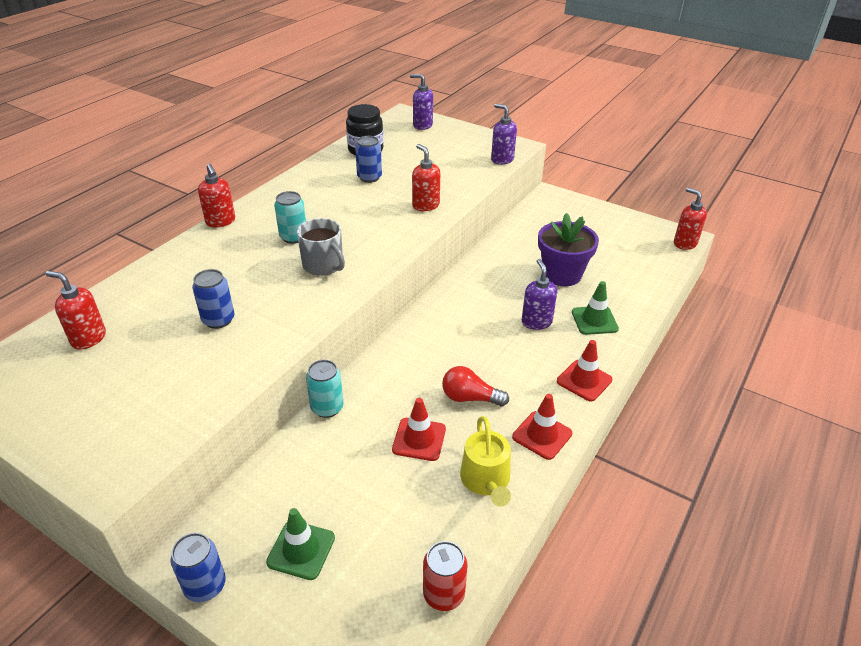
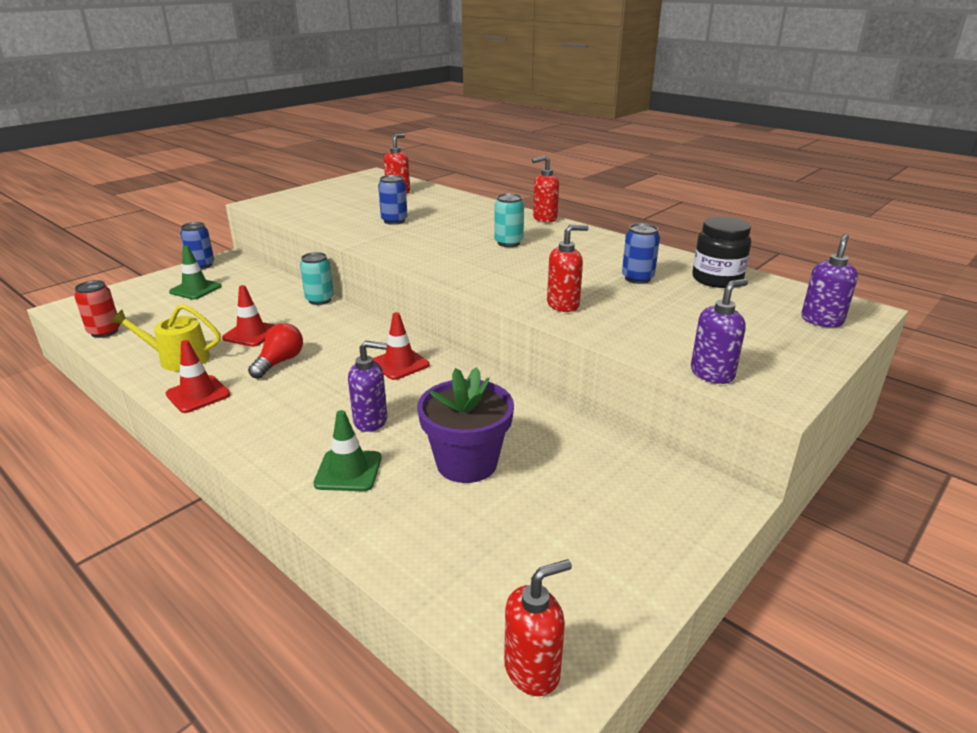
camera: 100 degrees right, 10 degrees down
grey mug [297,218,345,276] -> none
red traffic cone [557,340,613,402] -> red traffic cone moved to [373,312,430,380]

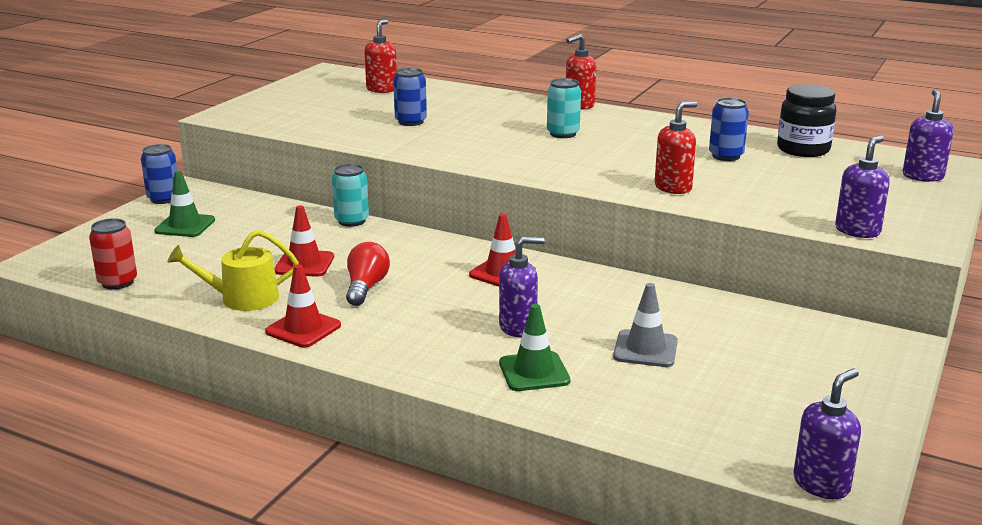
camera: 15 degrees left, 5 degrees down
purple flower pot [417,367,514,483] -> grey traffic cone [613,283,678,367]
red soap dispenser [504,559,572,696] -> purple soap dispenser [793,368,861,499]

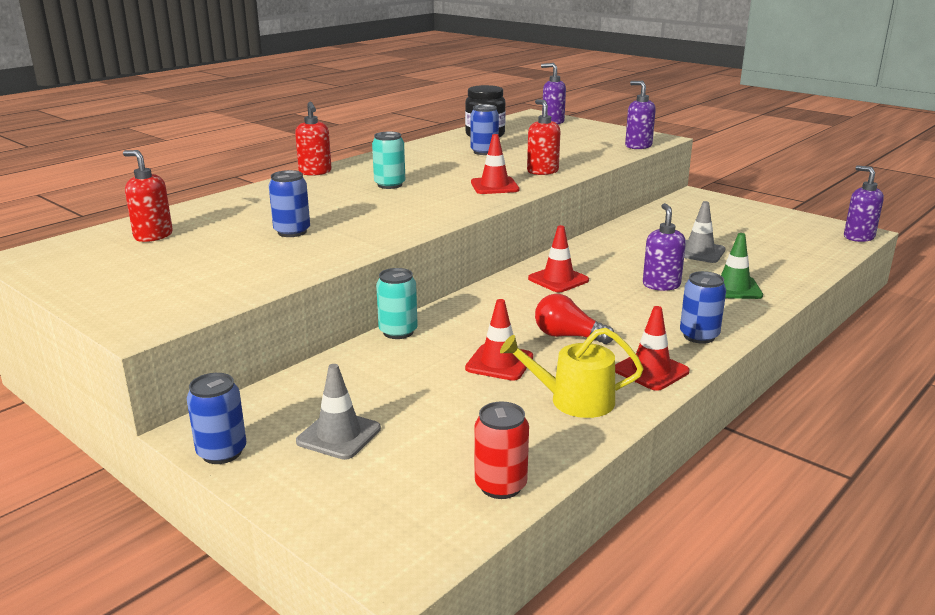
camera: 75 degrees left, 0 degrees up
green traffic cone [154,171,215,237] -> grey traffic cone [296,364,381,460]
yellow watering can [167,230,299,311] -> yellow watering can turned 90 degrees clockwise [500,328,644,418]
none -> red traffic cone [471,134,519,194]
none -> blue can [680,271,726,344]

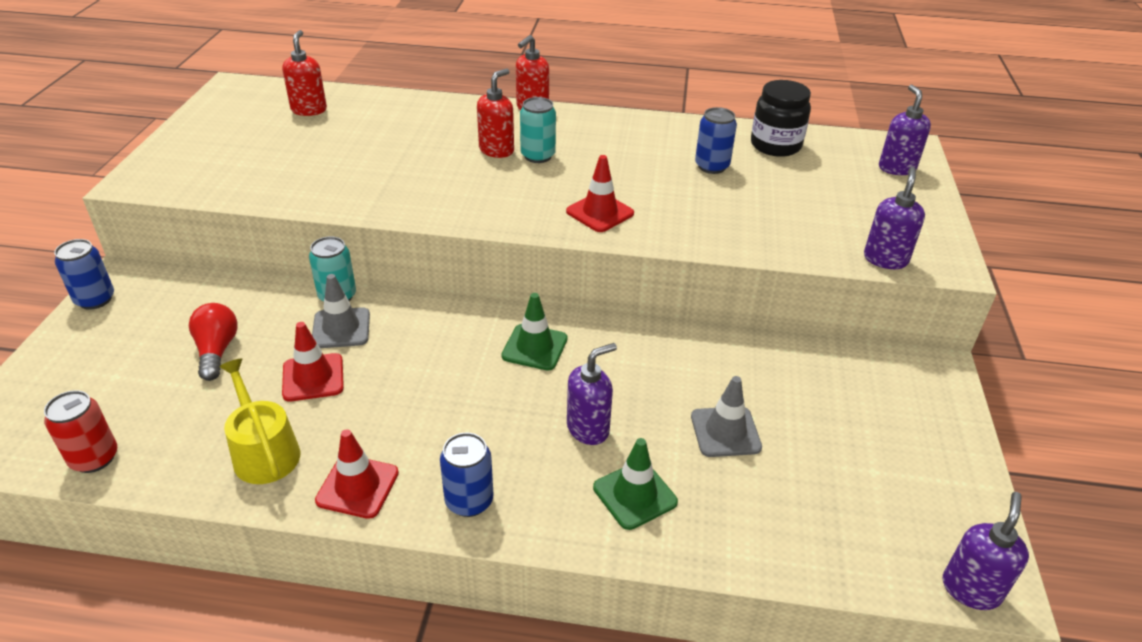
camera: 55 degrees right, 15 degrees up
blue can [269,170,310,237] -> none
grey traffic cone [296,364,381,460] -> grey traffic cone moved to [312,274,370,348]
red soap dispenser [527,99,560,175] -> red soap dispenser moved to [477,69,514,158]
red traffic cone [528,225,589,292] -> green traffic cone [501,293,568,371]
red light bulb [535,294,614,344] -> red light bulb moved to [189,303,238,381]

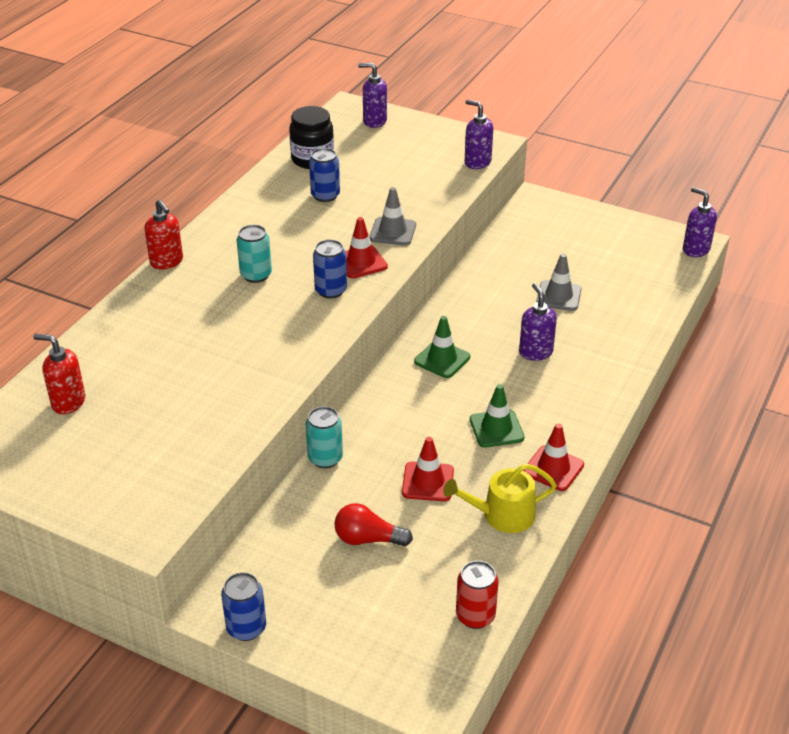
camera: 70 degrees left, 0 degrees up
grey traffic cone [312,274,370,348] -> grey traffic cone moved to [369,187,416,246]
blue can [440,433,494,517] -> blue can moved to [313,239,347,299]
red soap dispenser [477,69,514,158] -> none
green traffic cone [593,438,678,530] -> green traffic cone moved to [470,384,524,448]

